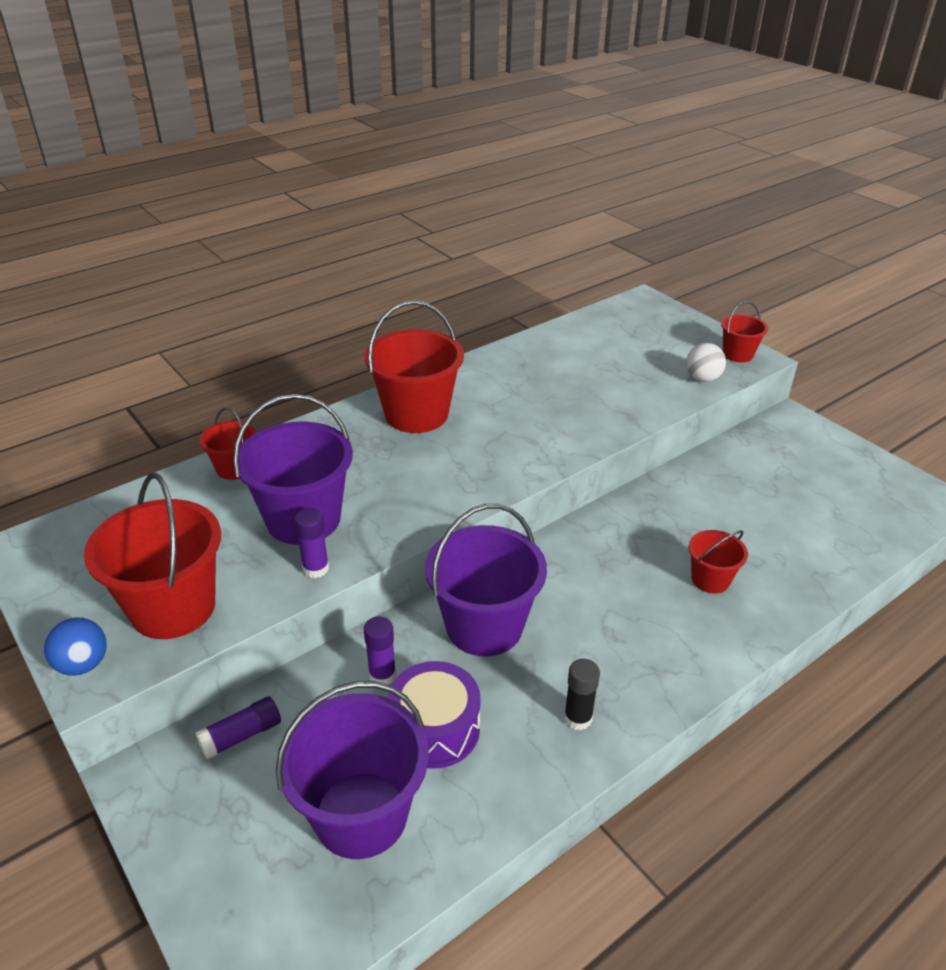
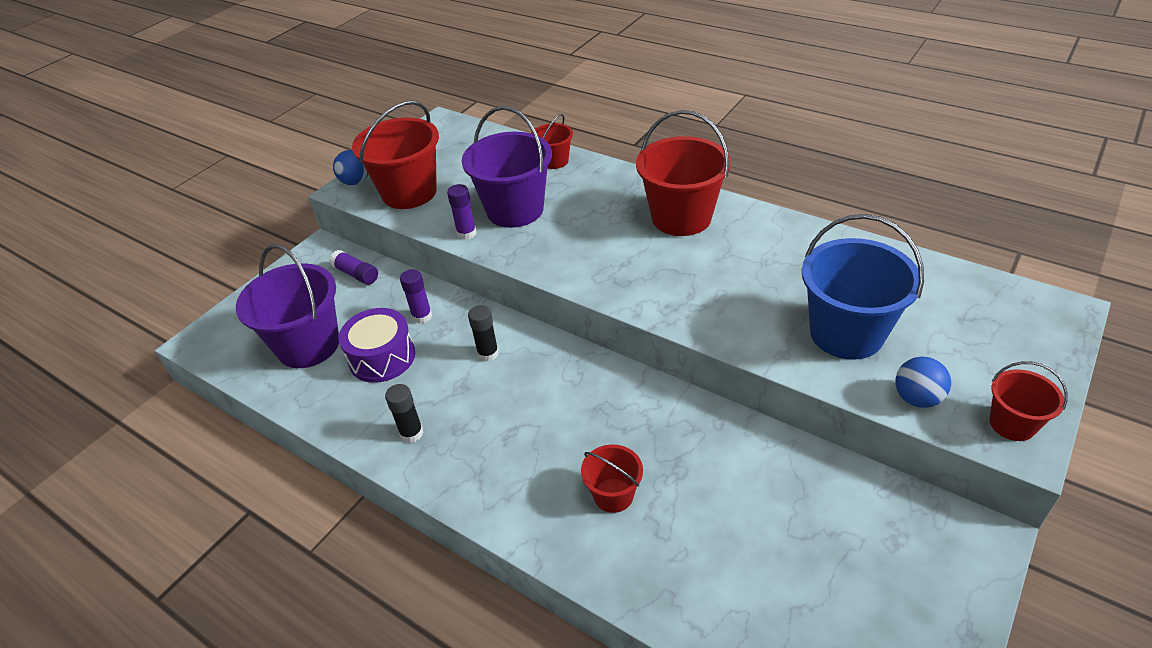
camera: 75 degrees right, 5 degrees up
purple bucket [425,504,547,656] -> black glue stick [468,305,499,362]
white ball [686,343,726,382] -> blue ball [896,357,951,408]
none -> blue bucket [802,214,924,360]

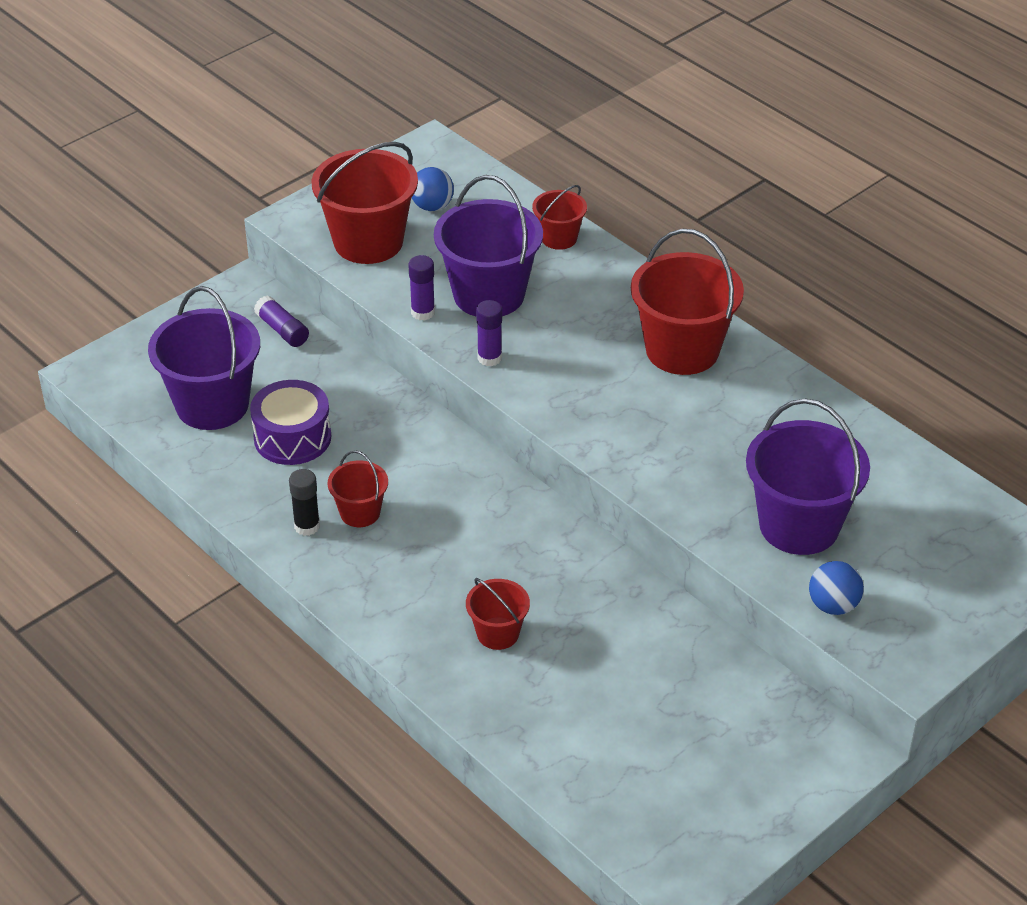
camera: 10 degrees right, 0 degrees up
blue ball [333,150,368,185] -> blue ball moved to [412,167,454,211]
purple glue stick [400,269,432,324] -> purple glue stick moved to [476,300,502,366]
black glue stick [468,305,499,362] -> none
blue bucket [802,214,924,360] -> purple bucket [746,398,870,555]
red bucket [990,361,1068,441] -> red bucket moved to [328,450,388,527]

